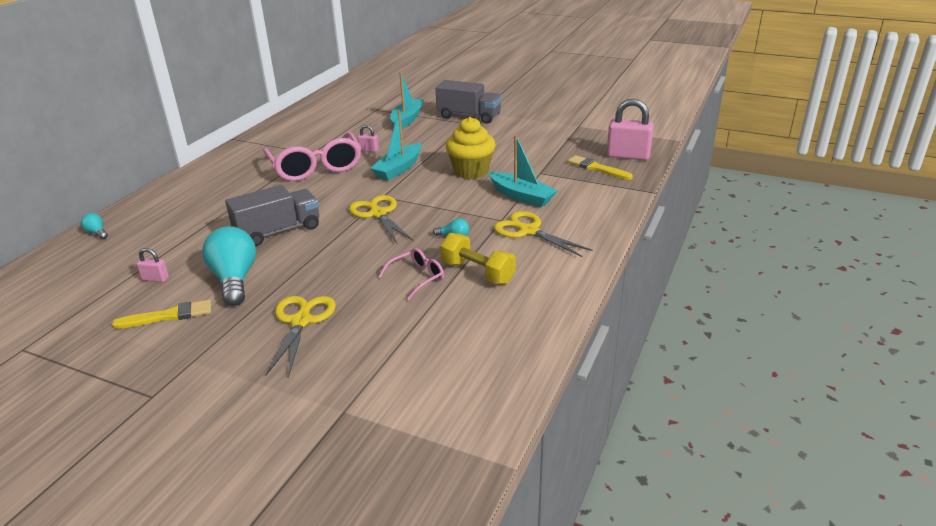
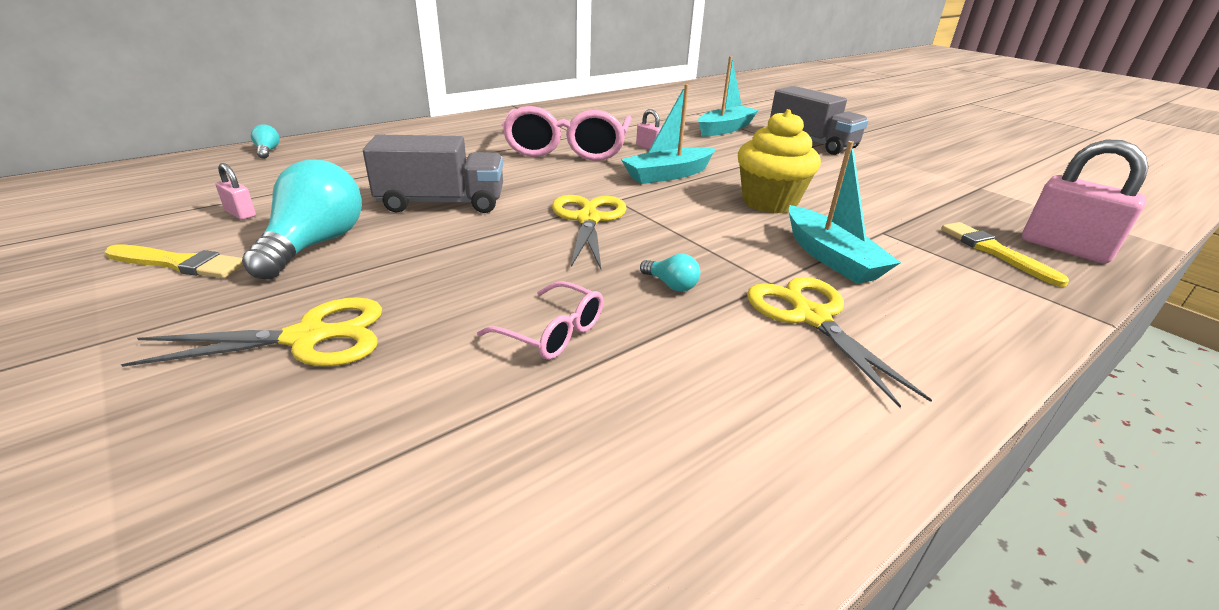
camera: 25 degrees right, 0 degrees up
yellow scissors [266,296,336,378] -> yellow scissors turned 45 degrees clockwise [121,297,382,367]
pink glasses [378,248,444,300] -> pink glasses turned 45 degrees clockwise [477,281,604,360]
yellow dumbbell [440,233,516,284] -> none

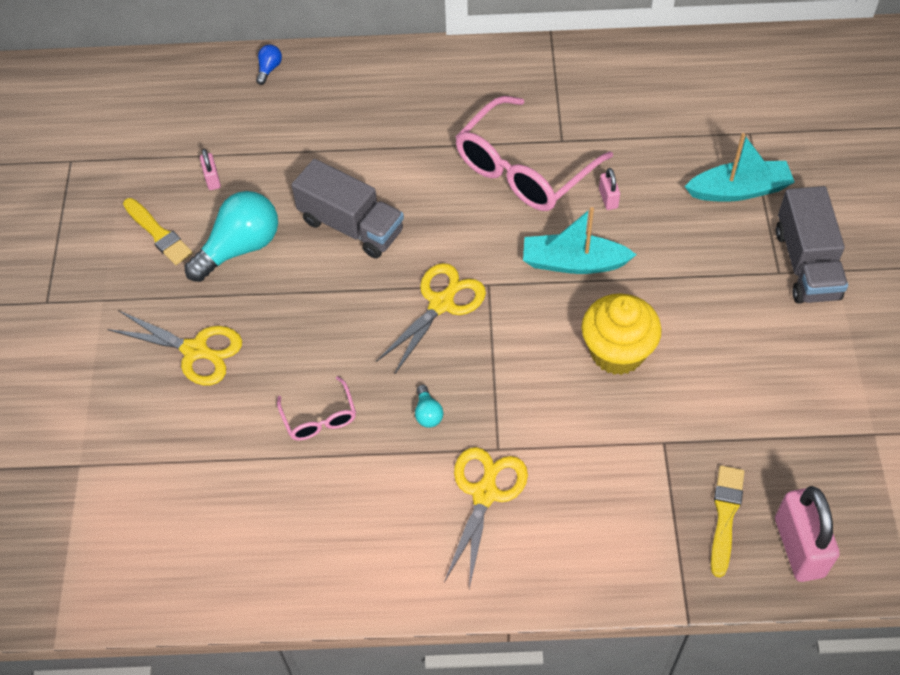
camera: 40 degrees right, 25 degrees up
turquoise light bulb [251,124,280,159] -> blue light bulb [256,45,282,85]
turquoise boat [789,141,901,284] -> none

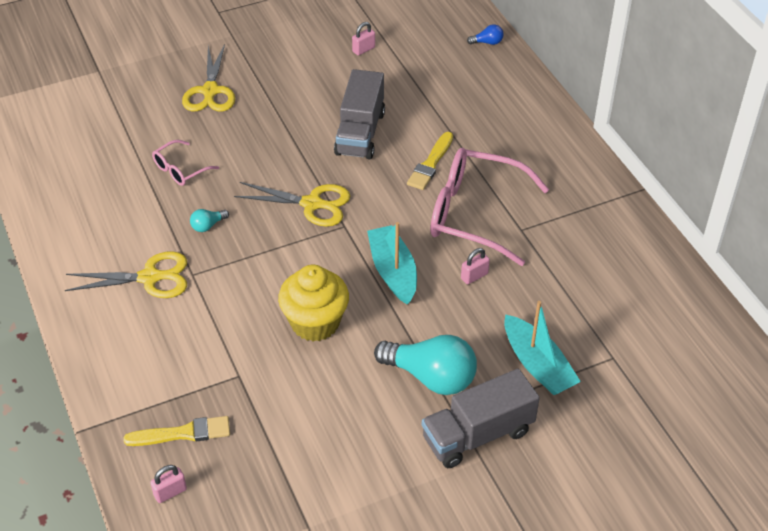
camera: 65 degrees right, 10 degrees down
yellow brush [123,198,193,265] -> yellow brush moved to [407,132,453,190]
turquoise light bulb [184,191,278,282] -> turquoise light bulb moved to [374,335,477,395]
pink padlock [775,486,840,582] -> pink padlock [150,465,187,503], size x0.47

